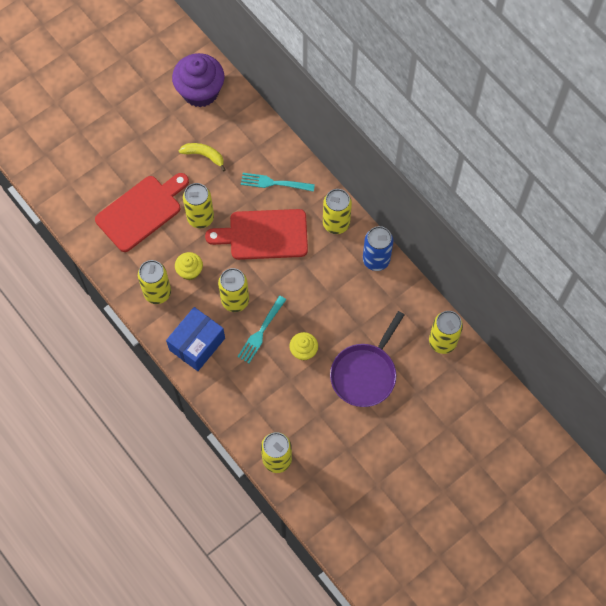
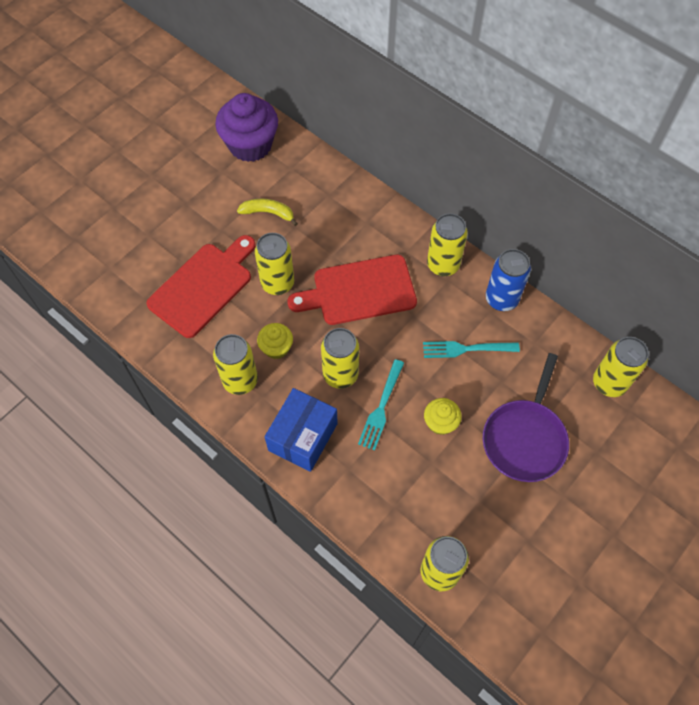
camera: 10 degrees left, 5 degrees down
turquoise fork [241,173,315,192] -> turquoise fork moved to [423,341,520,358]

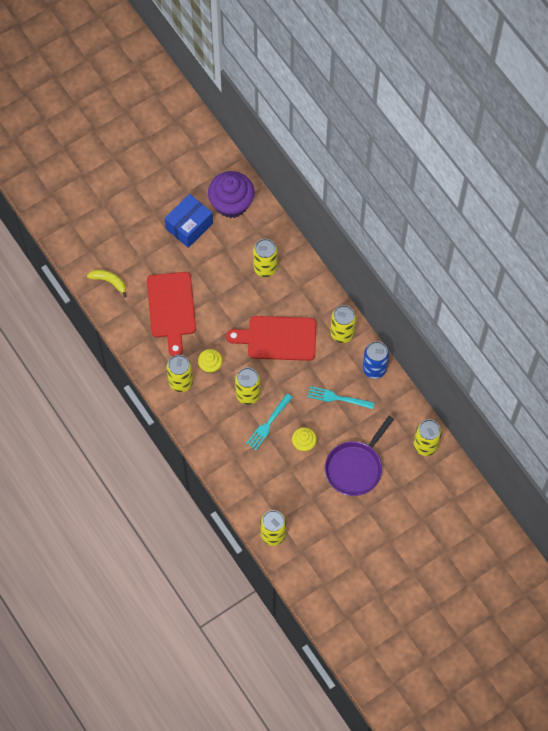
camera: 15 degrees right, 5 degrees up
red cutting board [146,235,256,338] -> red cutting board turned 120 degrees clockwise [147,272,196,356]
yellow banana [237,199,298,226] -> yellow banana moved to [87,270,127,298]
yellow can [255,233,294,295] -> yellow can moved to [253,239,278,277]
blue box [265,388,338,472] -> blue box moved to [165,194,213,248]

